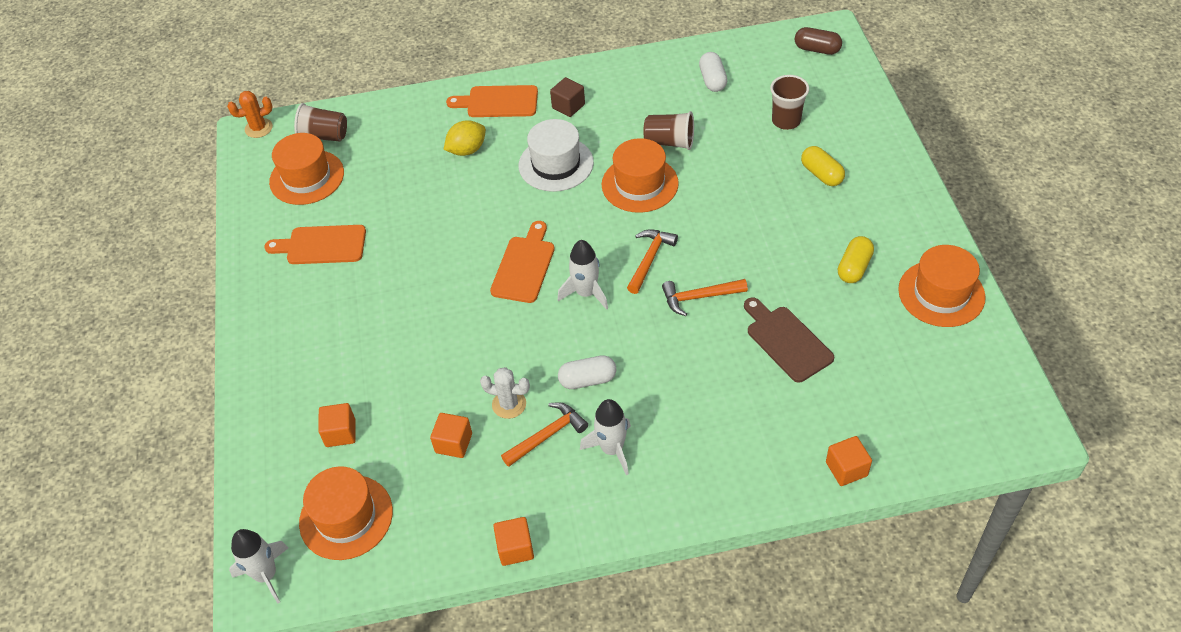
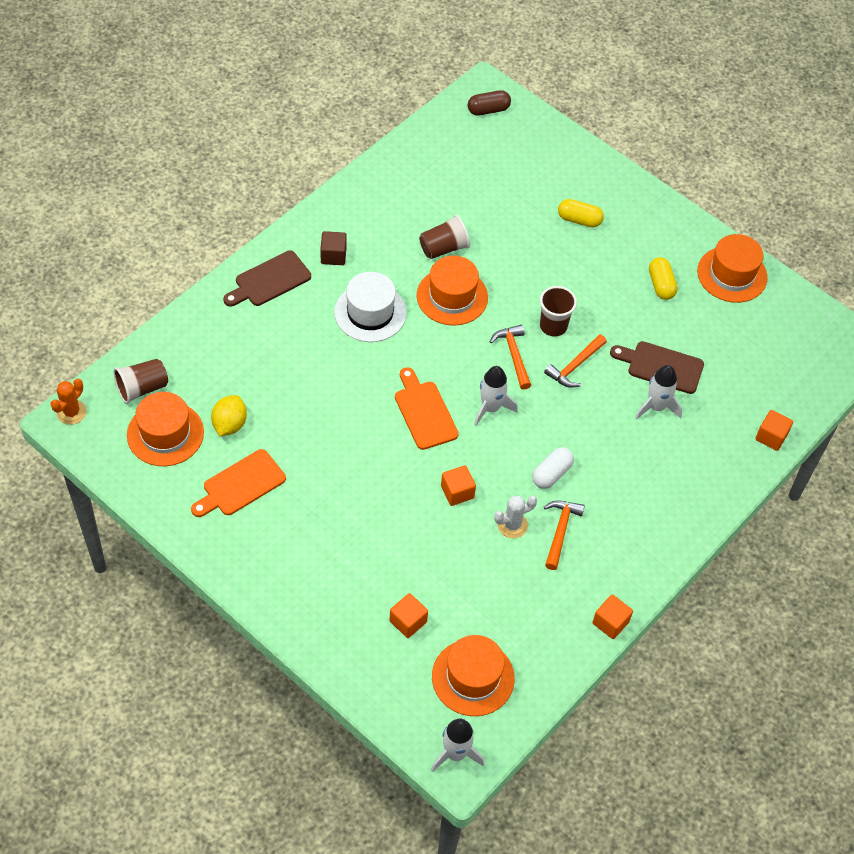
camera: 45 degrees left, 5 degrees up
orange cube [430,413,472,458] -> orange cube moved to [441,465,476,506]
yellow lemon [444,120,486,156] -> yellow lemon moved to [211,395,247,436]
orange cutting board [446,85,538,117] -> brown cutting board [223,250,311,306]
white rocket [580,399,631,475] -> white rocket moved to [635,365,682,420]
white capsule [699,52,727,92] -> none
brown cup [770,75,809,130] -> brown cup moved to [540,286,577,337]

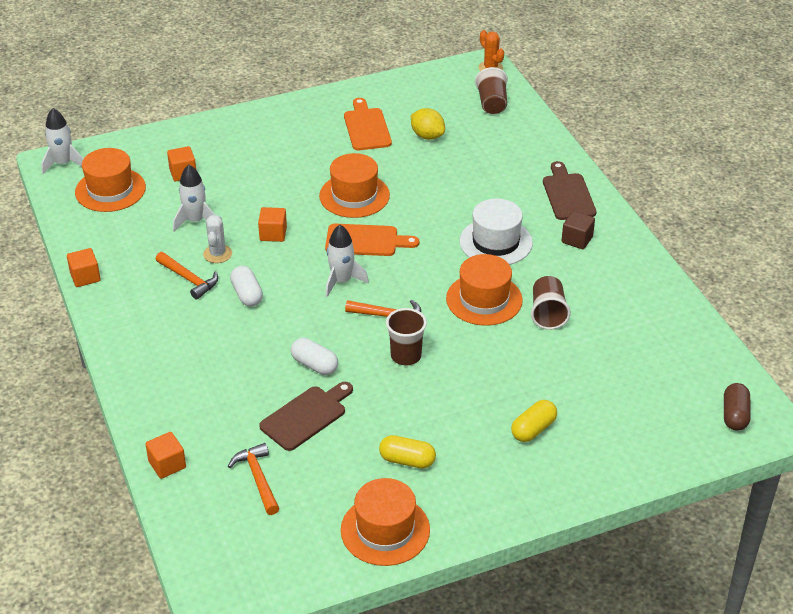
camera: 120 degrees right, 15 degrees down
orange hat [127,392,204,466] -> orange hat moved to [319,153,390,218]
orange hammer [544,334,607,388] -> orange hammer moved to [228,443,279,515]
white rocket [635,365,682,420] -> white rocket moved to [173,165,215,231]
none -> white capsule [291,338,338,375]

